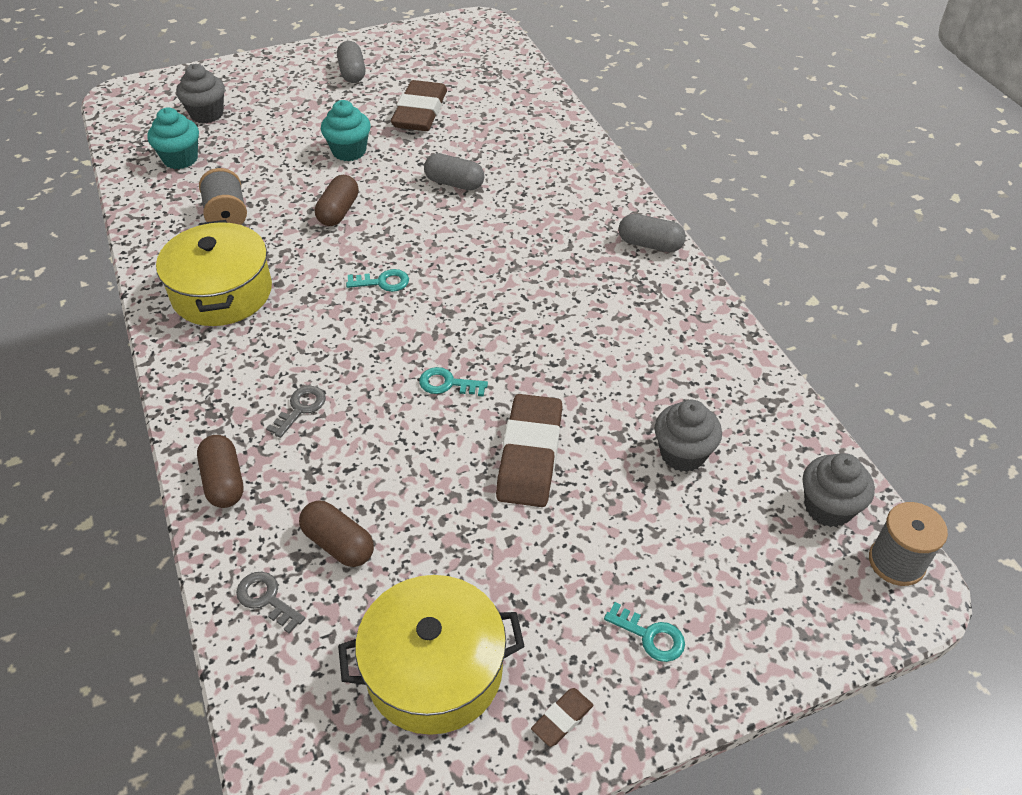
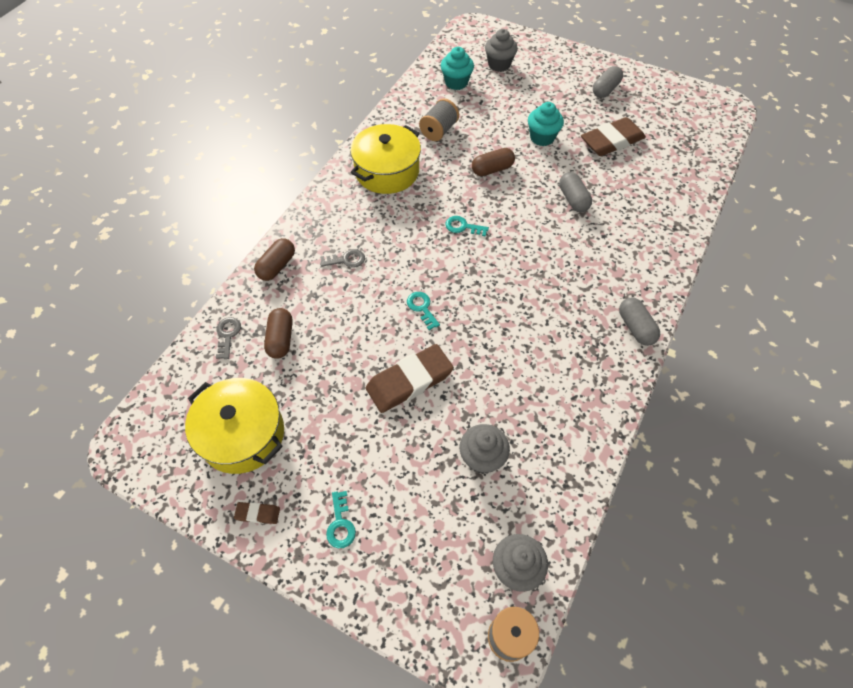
camera: 50 degrees right, 10 degrees up
turquoise key [346,269,409,292] -> turquoise key turned 150 degrees clockwise [445,216,489,237]

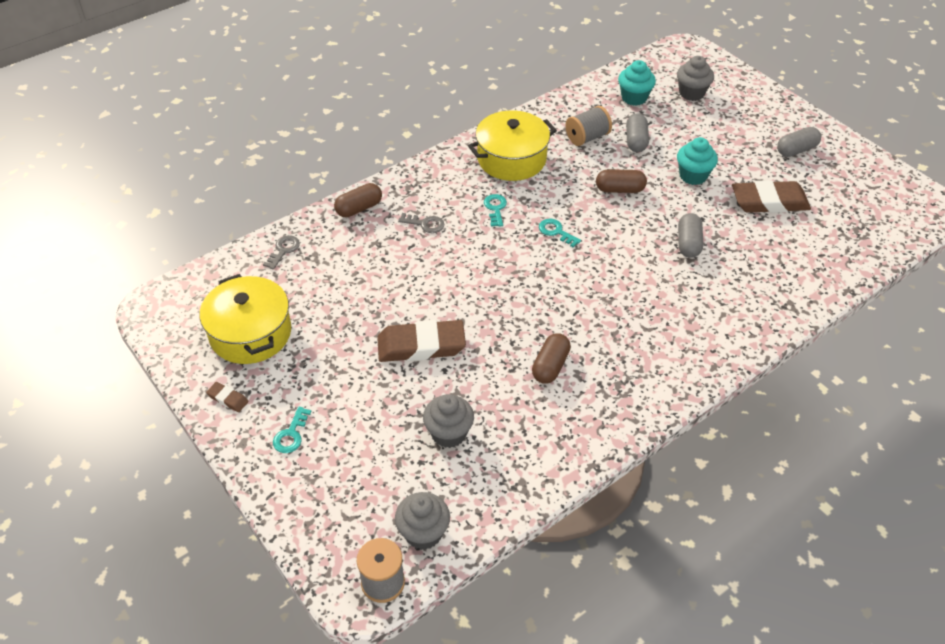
camera: 25 degrees right, 10 degrees down
brown capsule [264,308,293,359] -> brown capsule moved to [532,333,571,384]
turquoise key [407,292,440,330] -> turquoise key moved to [484,194,507,227]
grey capsule [619,298,660,346] -> grey capsule moved to [626,113,649,152]

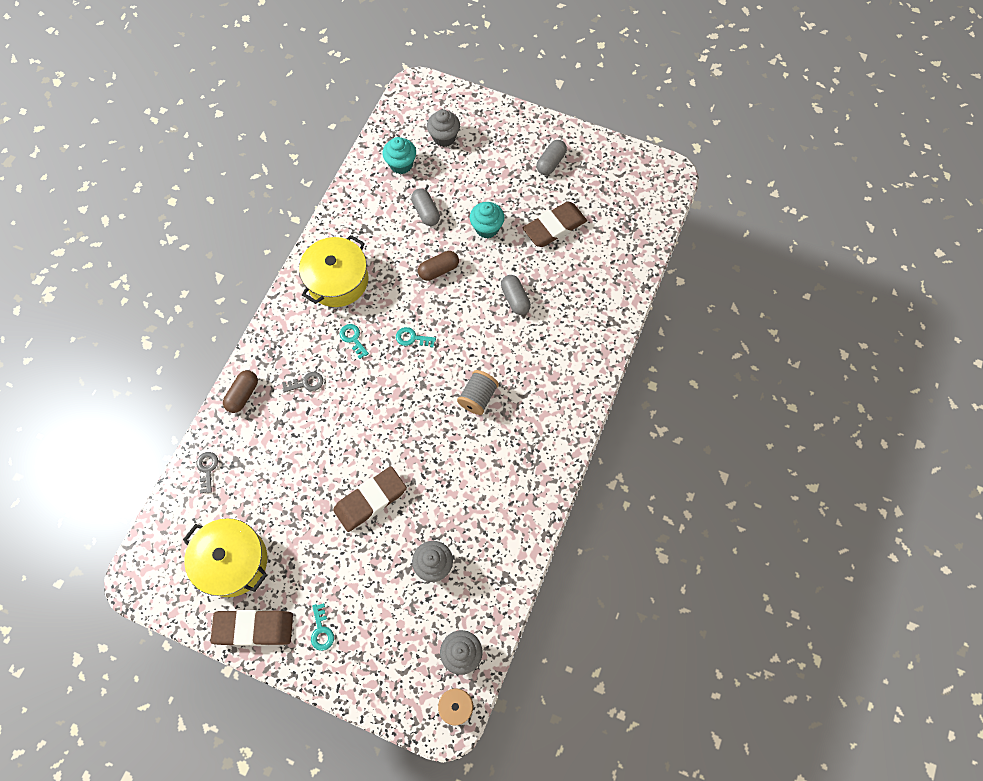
camera: 30 degrees left, 20 degrees up
brown eraser [206,382,249,412] -> brown eraser [210,610,293,646], size x2.25
brown capsule [532,333,571,384] -> none
grey spool [565,106,612,146] -> grey spool moved to [457,370,499,415]

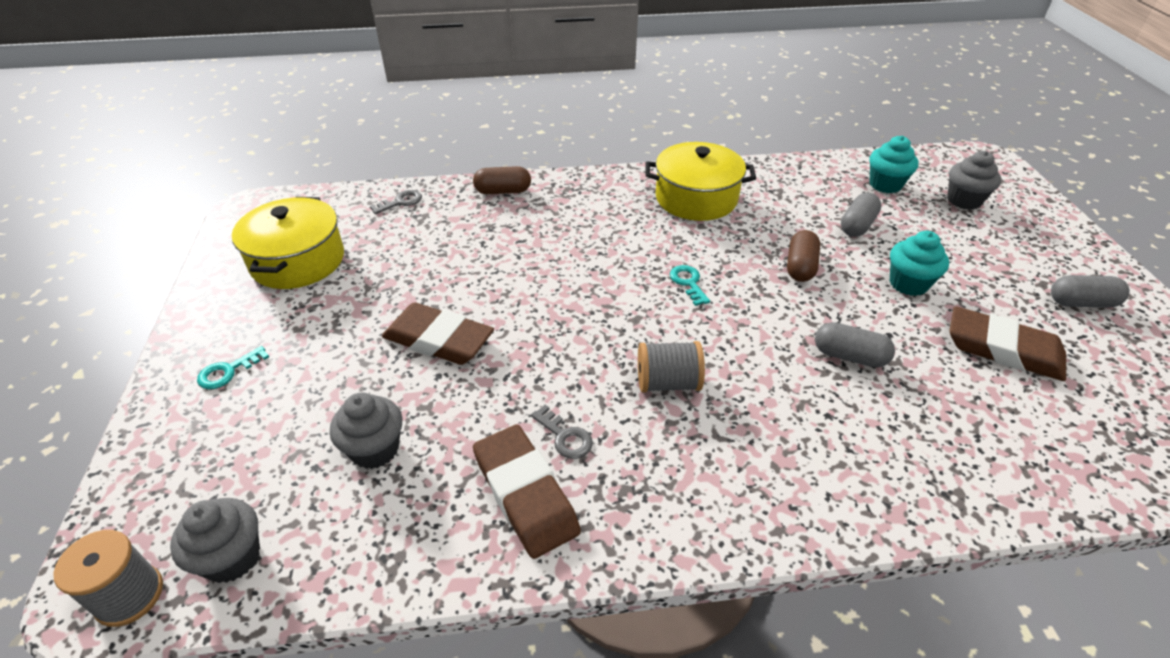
camera: 60 degrees right, 25 degrees down
brown eraser [210,610,293,646] -> brown eraser moved to [473,424,581,559]
grey key [282,372,323,393] -> grey key moved to [531,405,593,459]
turquoise key [340,324,369,359] -> none
brown capsule [418,251,459,281] -> brown capsule turned 75 degrees clockwise [787,230,820,282]
grey capsule [501,275,531,315] -> grey capsule turned 75 degrees clockwise [815,322,895,368]

